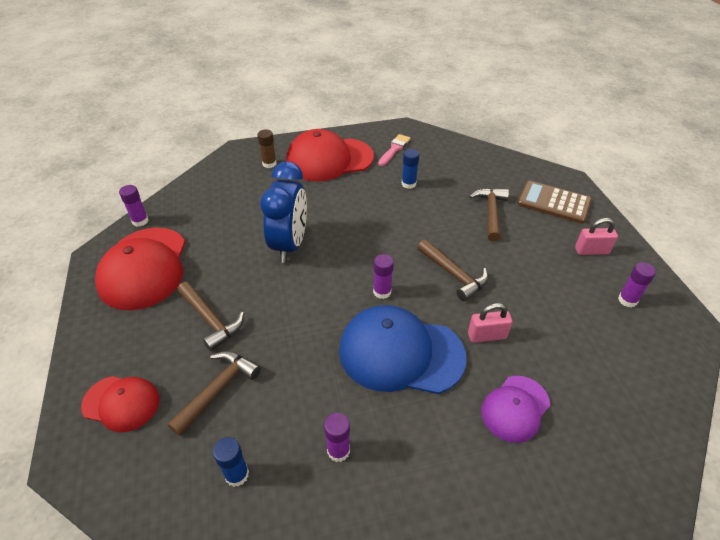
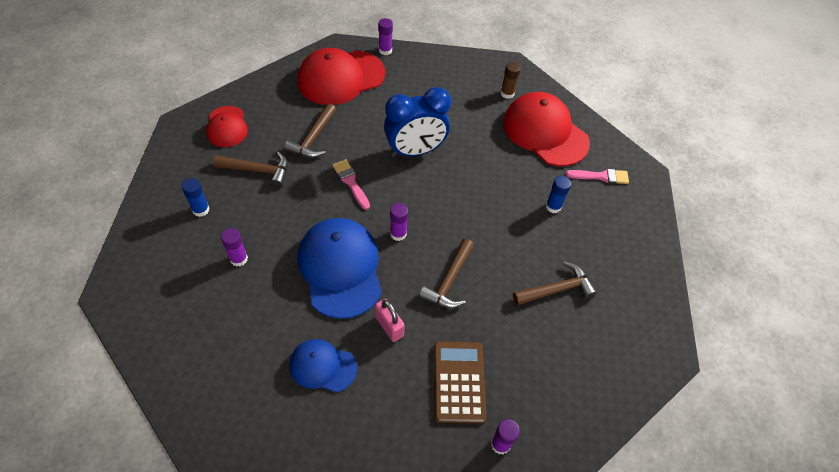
camera: 60 degrees right, 10 degrees up
purple cap [481,376,550,443] -> blue cap [290,339,357,392]
brown calculator [517,181,592,224] -> brown calculator moved to [434,341,486,423]
pink padlock [575,218,618,255] -> none
none -> pink brush [333,159,370,210]

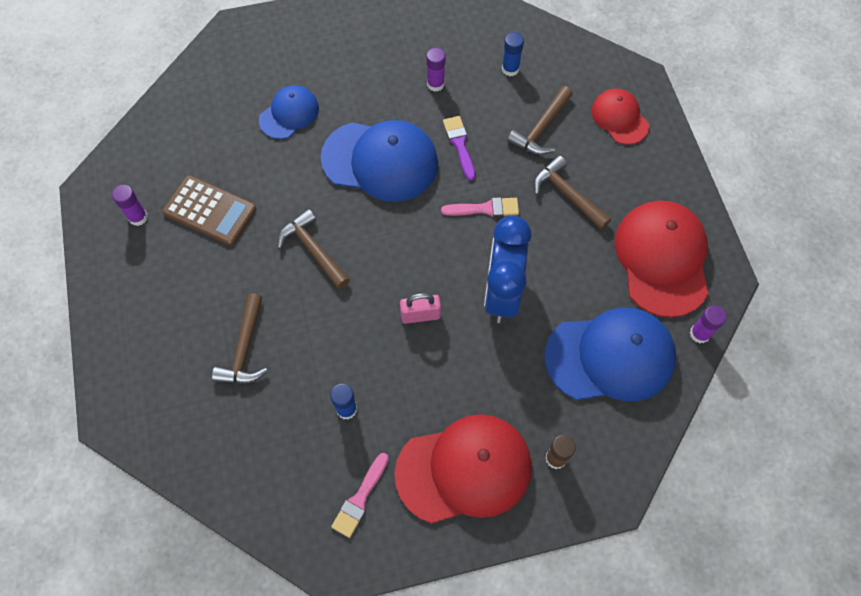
camera: 120 degrees right, 10 degrees up
red cap [206,106,248,147] -> red cap turned 45 degrees clockwise [591,89,649,145]
pink padlock [375,299,405,342] -> pink padlock moved to [400,293,441,324]
purple glue stick [390,203,408,241] -> none
none -> purple brush [443,116,475,181]
none -> blue cap [544,308,676,402]

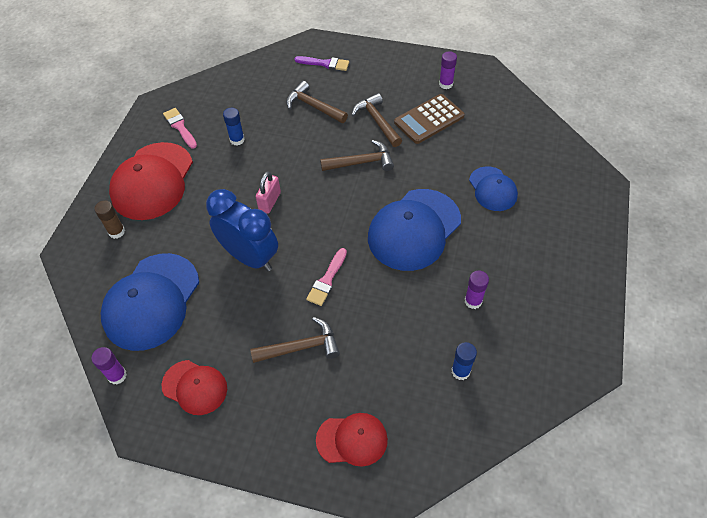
camera: 120 degrees right, 10 degrees down
purple brush [443,116,475,181] -> purple brush moved to [295,56,349,71]
brown hammer [507,86,573,155] -> brown hammer moved to [352,93,402,147]
red cap [615,200,709,318] -> red cap [162,360,227,415], size x0.56

